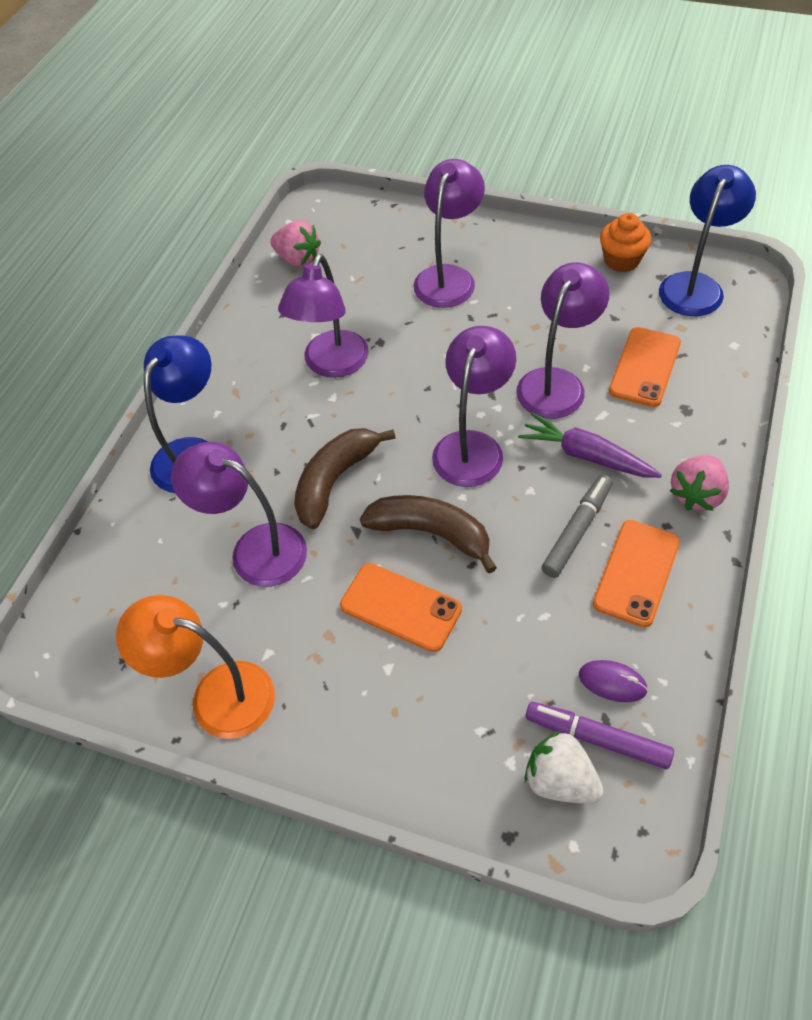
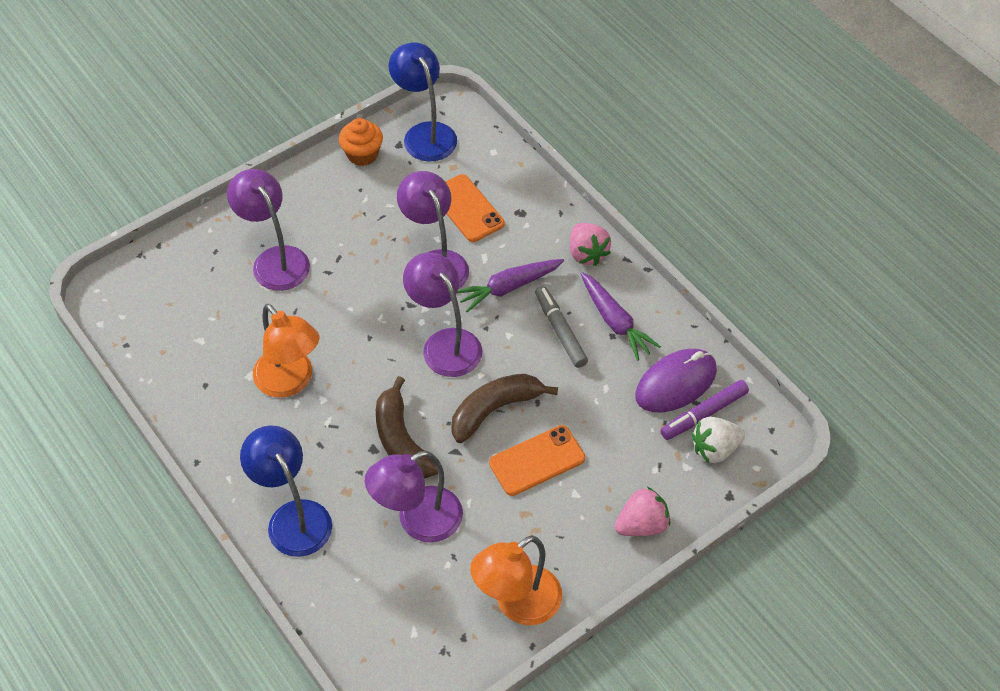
camera: 60 degrees left, 0 degrees up
pink strawberry [270,220,321,267] -> pink strawberry moved to [615,487,670,536]
purple lamp [278,254,369,378] -> orange lamp [253,304,320,398]
purple mouse [579,660,648,702] -> purple mouse [635,349,717,412], size x1.93
orange phone [593,520,680,627] -> purple carrot [580,272,661,361]

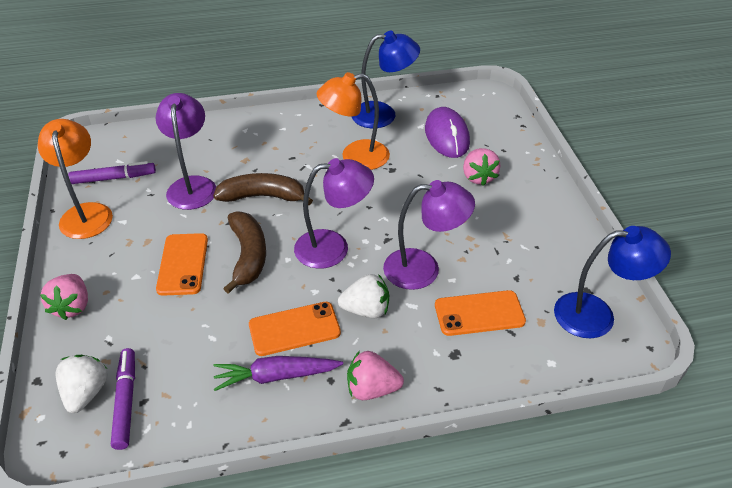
camera: 115 degrees right, 10 degrees down
purple lamp [227,169,310,291] -> pink strawberry [463,148,501,186]
blue lamp [240,425,332,557] -> blue lamp moved to [352,31,420,128]
orange cupcake [339,118,383,166] -> none
purple carrot [457,259,564,312] -> white strawberry [338,274,389,318]
grey marker [535,286,588,368] -> orange phone [249,302,341,356]
purple mouse [635,349,717,412] -> purple mouse moved to [425,107,470,158]
none -> purple marker [68,161,156,184]

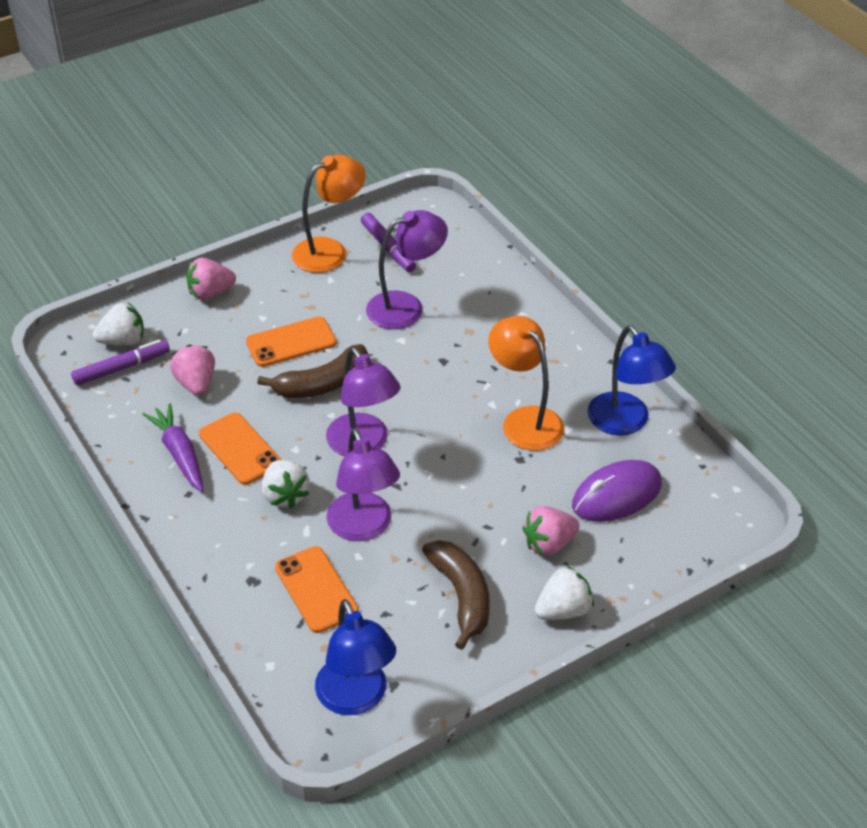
camera: 70 degrees right, 0 degrees up
brown banana [213,173,313,205] -> brown banana moved to [422,540,490,650]
pink strawberry [347,351,404,400] -> pink strawberry moved to [170,345,215,396]
none -> white strawberry [535,566,594,620]

